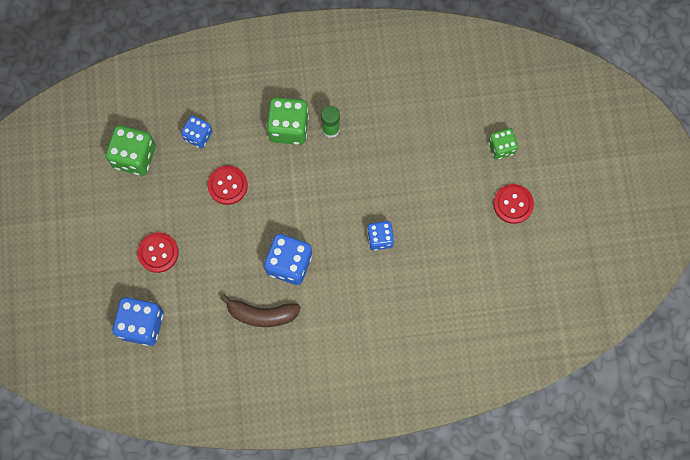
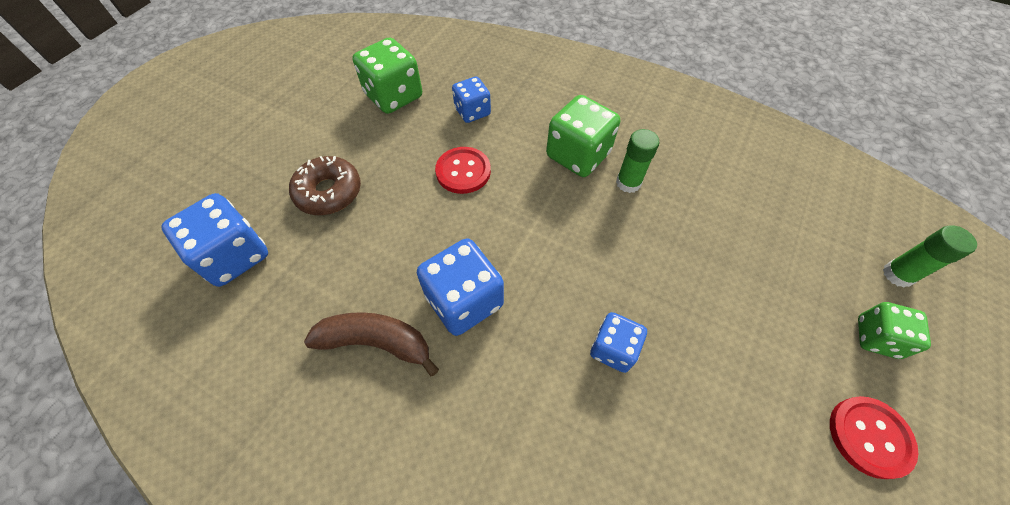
camera: 35 degrees right, 15 degrees down
red button [137,232,179,273] -> brown donut [289,156,361,215]
brown banana [220,294,301,327] -> brown banana turned 150 degrees clockwise [304,312,439,377]
none -> green glue stick [883,225,977,288]

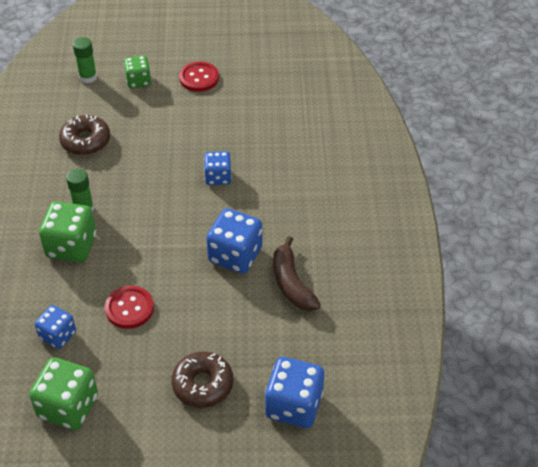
camera: 120 degrees left, 10 degrees down
none -> brown donut [59,114,110,155]

